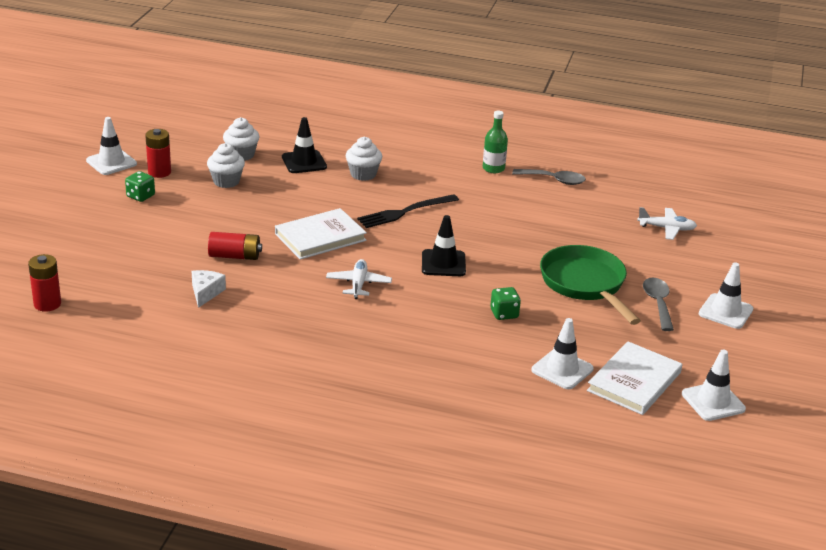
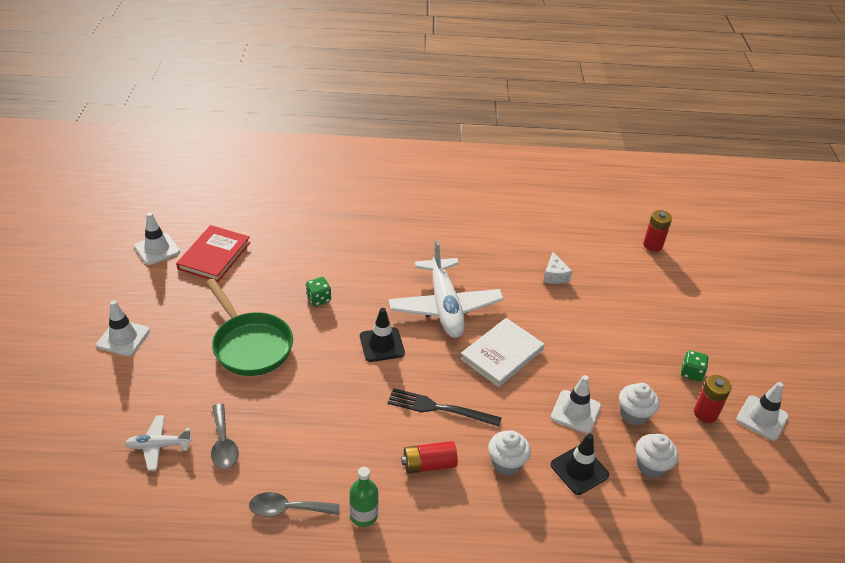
camera: 165 degrees right, 10 degrees up
red battery [208,232,262,260] -> red battery moved to [401,441,458,474]
white plane [326,259,392,299] -> white plane [388,240,504,338], size x2.06
black fork [357,194,459,228] -> black fork turned 120 degrees counterclockwise [388,388,502,427]
white traffic cone [532,318,594,389] -> white traffic cone moved to [551,375,601,434]
white book [587,341,682,415] -> red book [176,225,251,282]
grey spoon [643,278,674,331] -> grey spoon moved to [211,404,239,469]

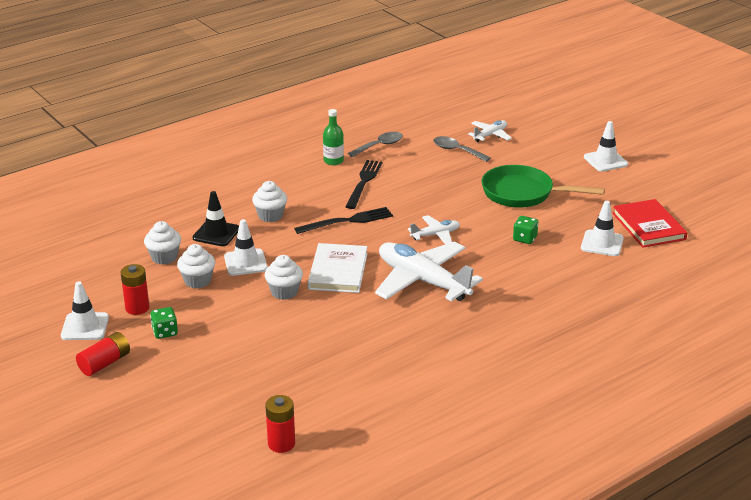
camera: 145 degrees right, 10 degrees down
white traffic cone [134,213,180,265] -> white traffic cone moved to [581,201,624,256]
black traffic cone [360,308,405,362] -> white plane [408,215,460,244]
red battery [401,441,458,474] -> red battery moved to [76,332,130,376]
white cheese [543,252,573,284] -> none
none -> white cupcake [265,255,303,300]
none -> black fork [345,160,382,209]

